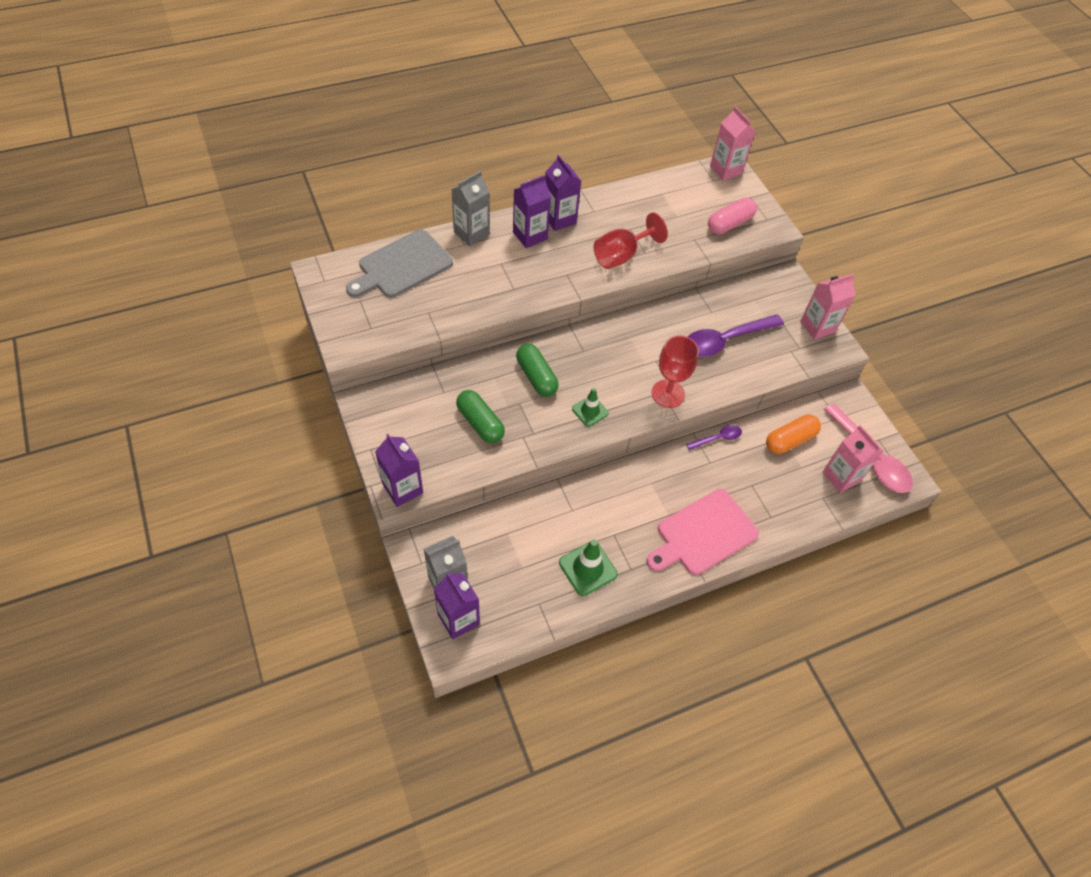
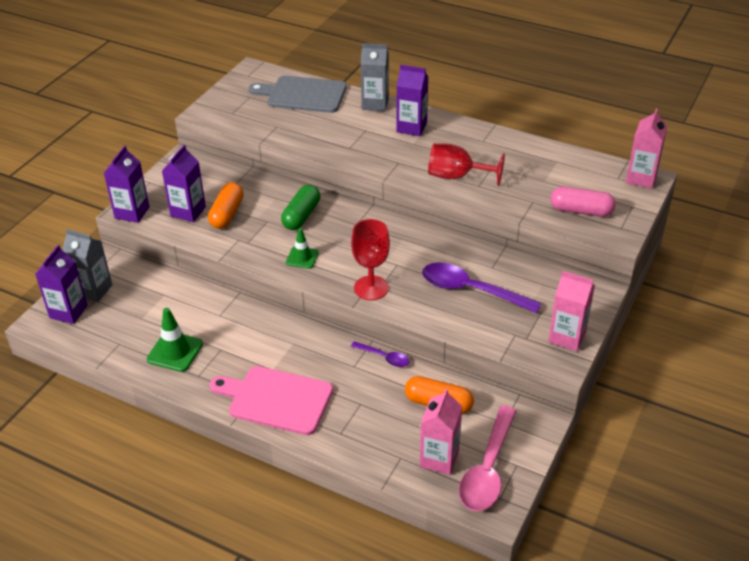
camera: 55 degrees right, 15 degrees down
green capsule [456,390,505,443] -> orange capsule [208,182,244,229]
purple carton [545,155,581,231] -> purple carton moved to [162,145,206,222]

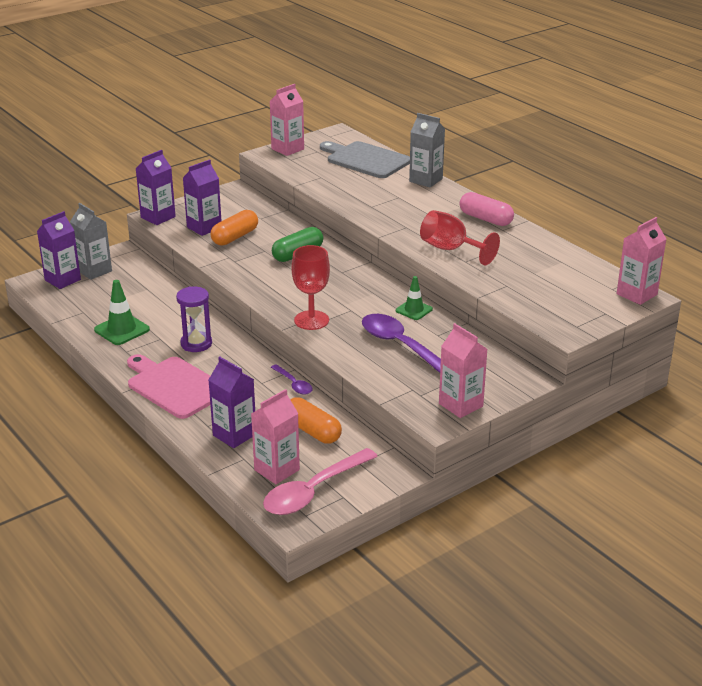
camera: 25 degrees right, 10 degrees down
green traffic cone [286,228,319,269] -> green traffic cone moved to [396,276,433,320]
purple carton [396,65,429,136] -> purple carton moved to [209,357,255,448]
pink capsule [551,187,615,217] -> pink capsule moved to [460,192,514,226]
none -> purple hourglass [176,286,212,352]
none -> pink carton [270,84,304,156]

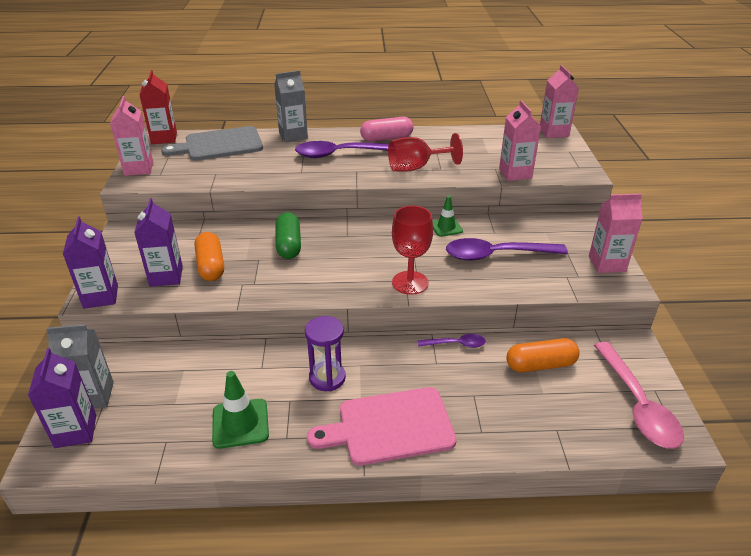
camera: 55 degrees left, 5 degrees up
purple carton [209,357,255,448] -> none
pink carton [251,389,300,484] -> pink carton moved to [499,100,541,181]
none -> red carton [140,70,177,144]
none -> purple spoon [295,141,389,158]

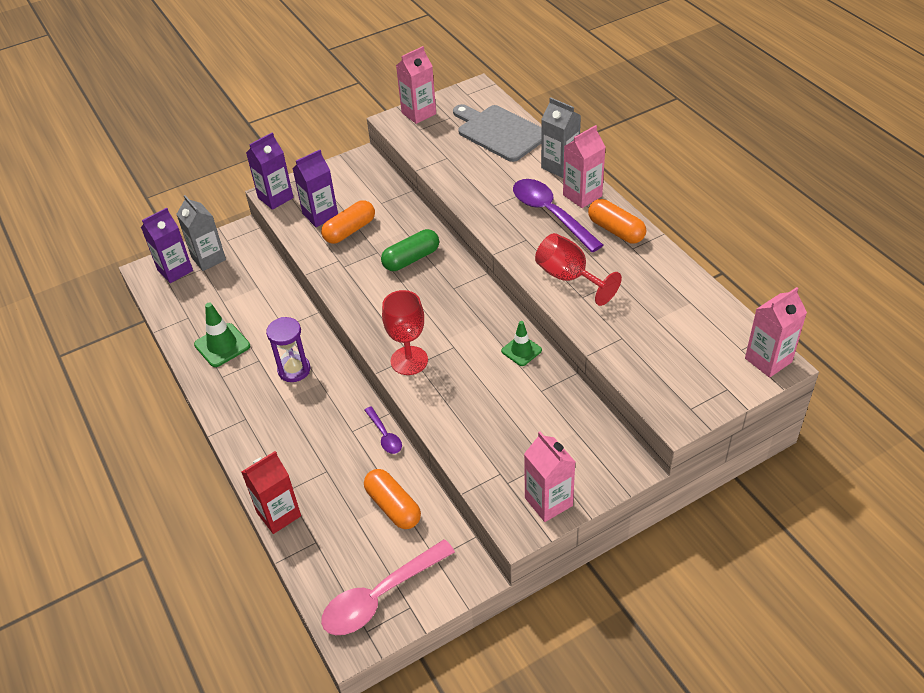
camera: 65 degrees right, 10 degrees up
red carton [140,70,177,144] -> red carton moved to [242,451,301,534]
pink cutting board [307,387,457,465] -> none
pink capsule [360,117,414,142] -> orange capsule [588,199,646,243]
purple spoon [446,238,568,261] -> none
pink carton [499,100,541,181] -> pink carton moved to [563,125,605,208]

